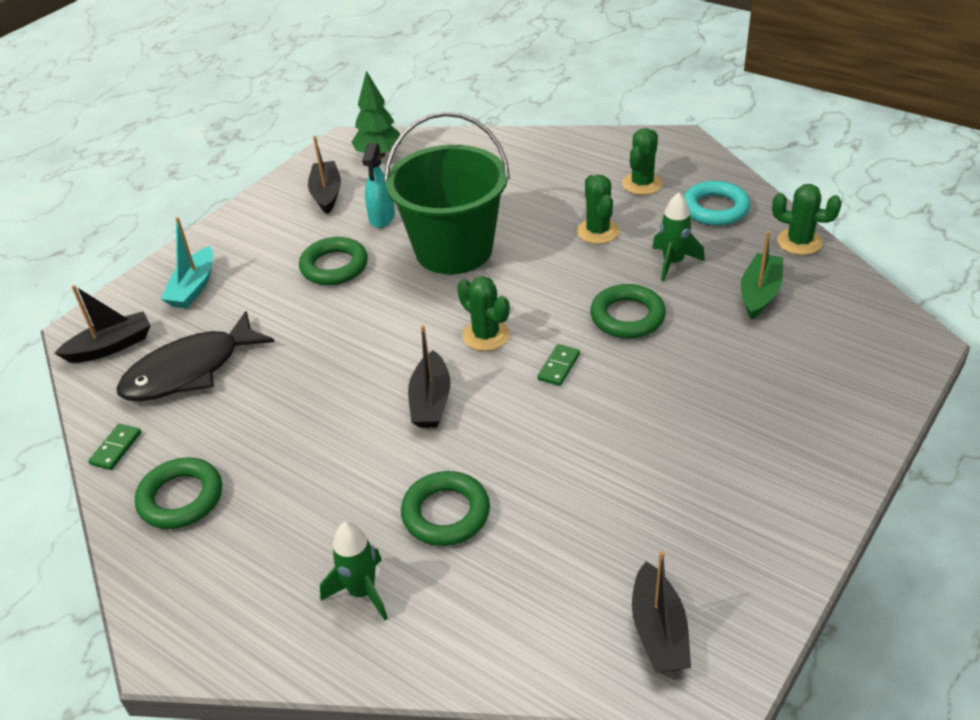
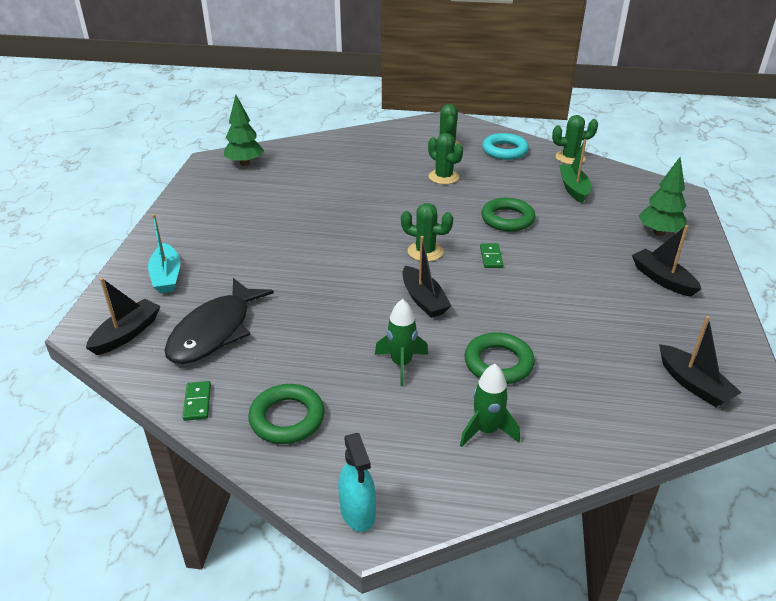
camera: 30 degrees left, 5 degrees down
green ring [299,237,368,285] -> none
black boat [308,136,341,214] -> black boat moved to [632,225,701,297]
turquoise spray bottle [362,143,395,228] -> turquoise spray bottle moved to [338,433,376,532]
green bucket [384,111,510,275] -> none
green rocket [652,192,705,282] -> green rocket moved to [375,299,428,386]
none -> green tree [639,157,687,236]

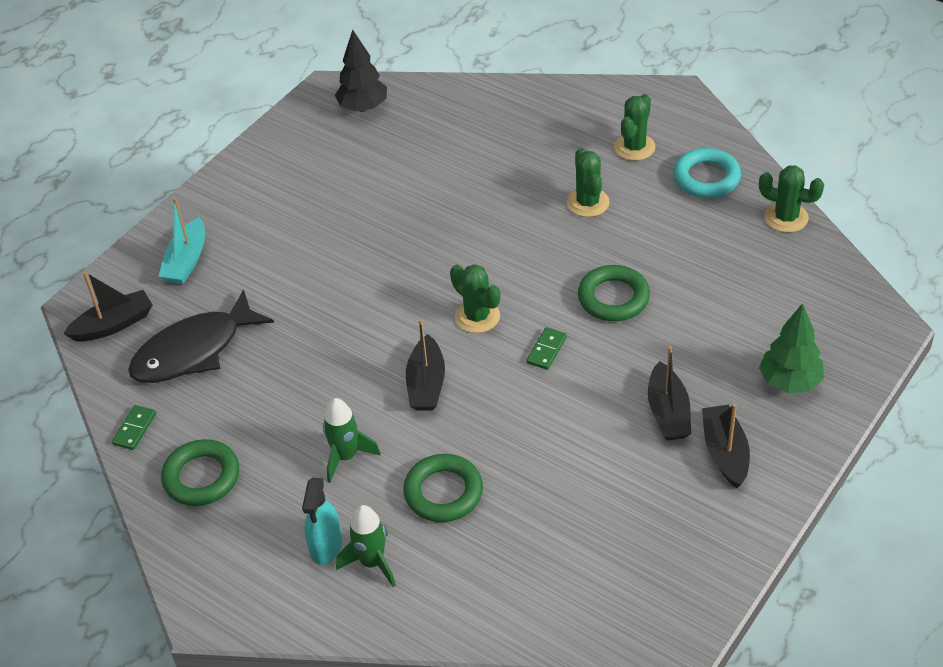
camera: 30 degrees right, 10 degrees up
green tree [224,95,264,166] -> black tree [335,30,387,112]
turquoise spray bottle [338,433,376,532] -> turquoise spray bottle moved to [302,478,342,565]
green boat [559,139,591,203] -> none
black boat [659,316,742,407] -> black boat moved to [648,346,691,441]

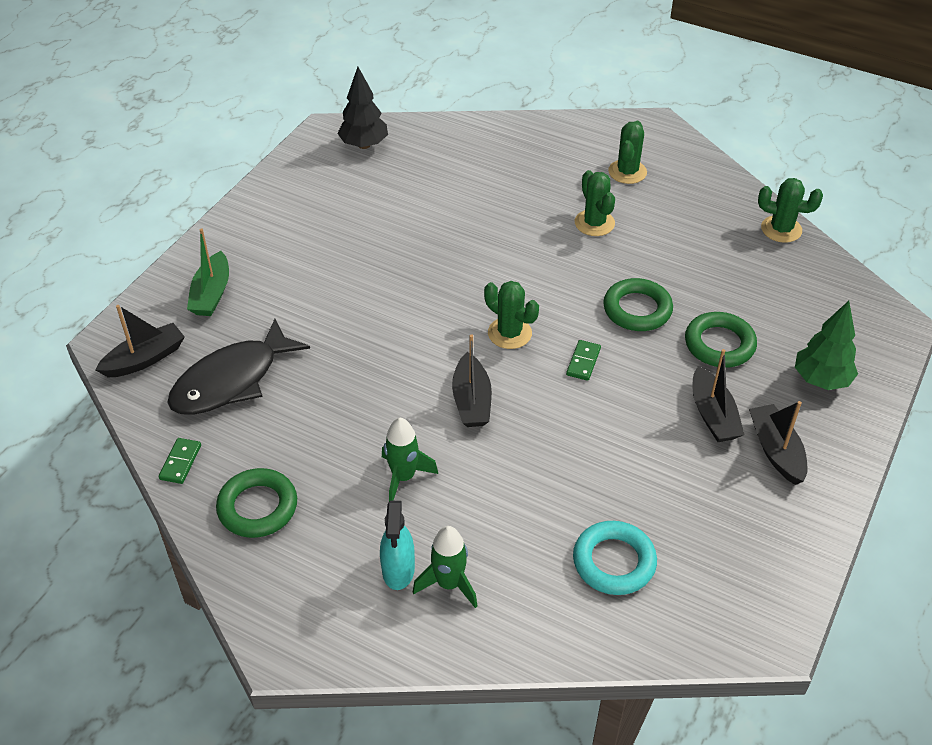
camera: 10 degrees left, 0 degrees up
turquoise boat [158,197,205,284] -> green boat [187,228,229,316]
green ring [403,454,483,522] -> green ring moved to [685,312,757,367]
turquoise ring [673,148,741,198] -> turquoise ring moved to [573,521,657,595]

